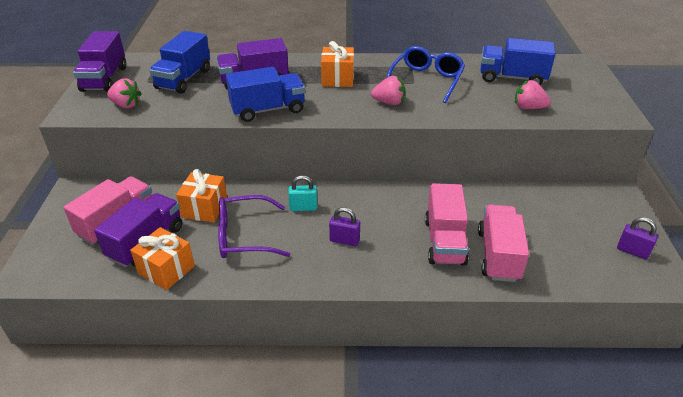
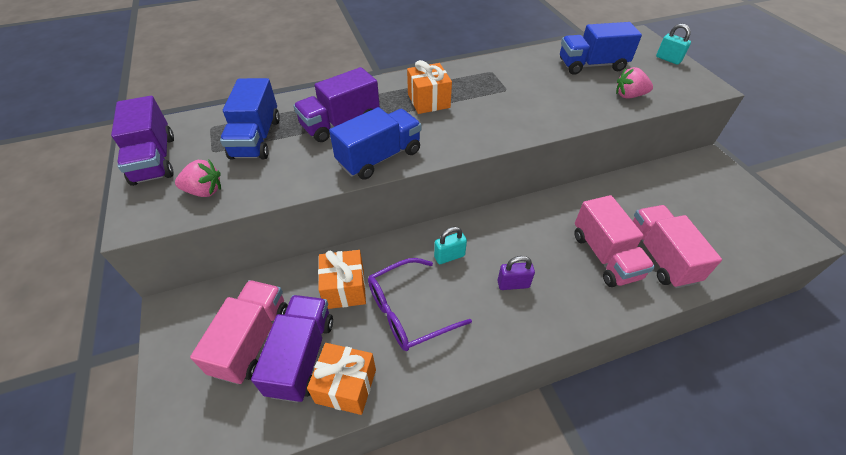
camera: 20 degrees left, 10 degrees up
pink strawberry [371,76,405,105] -> none
blue glasses [387,46,465,103] -> none
purple padlock [617,217,658,259] -> none
none -> turquoise padlock [656,24,691,65]

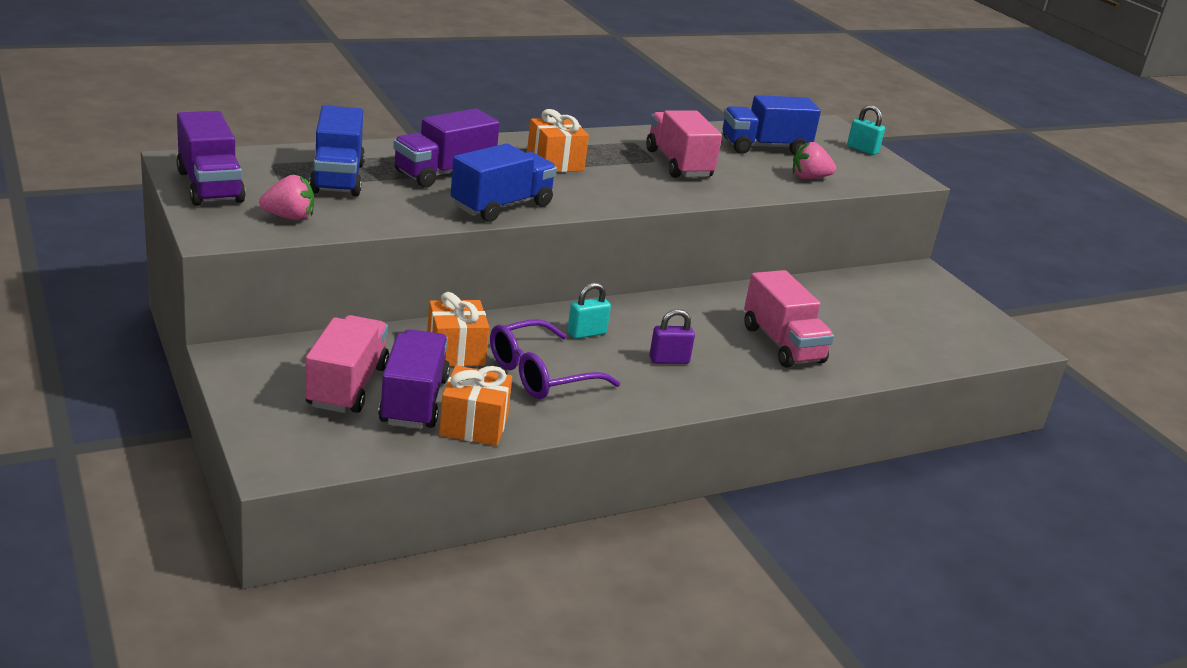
camera: 10 degrees left, 20 degrees down
pink truck [633,205,722,288] -> pink truck moved to [646,111,722,178]

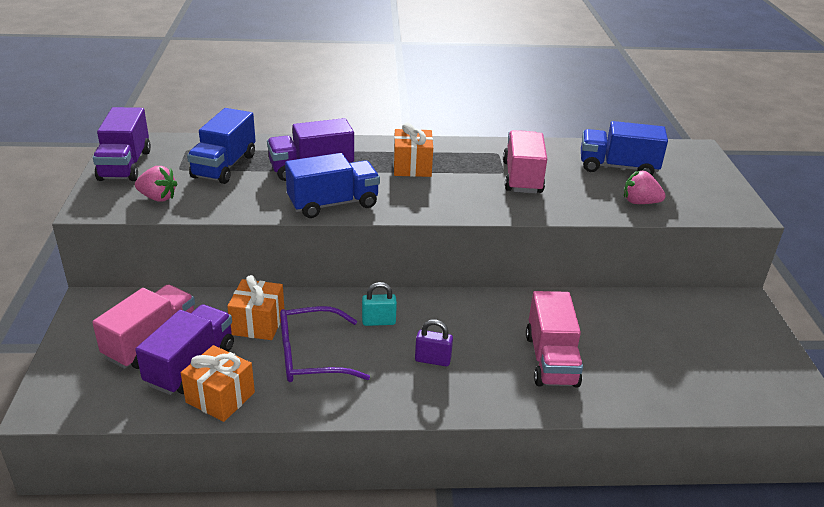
camera: 25 degrees right, 5 degrees up
turquoise padlock [847,105,885,155] -> none

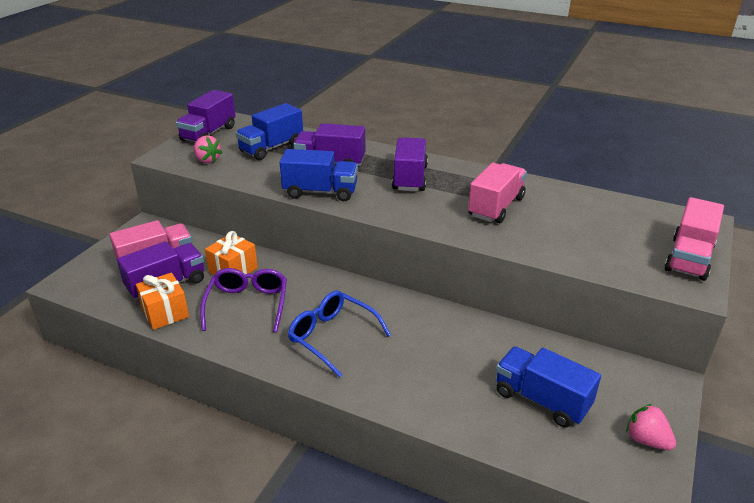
camera: 30 degrees right, 0 degrees up
purple glasses [280,306,370,382] -> purple glasses turned 75 degrees clockwise [200,268,287,333]
turquoise padlock [362,282,397,326] -> none
orange gift [393,123,433,177] -> purple truck [392,137,428,191]
purple padlock [415,320,453,367] -> blue glasses [288,291,391,378]
pink truck [526,291,583,387] -> pink truck moved to [664,197,724,281]
blue truck [581,121,668,175] -> blue truck moved to [496,346,601,428]
pink strawberry [624,171,666,204] -> pink strawberry moved to [626,404,676,450]

